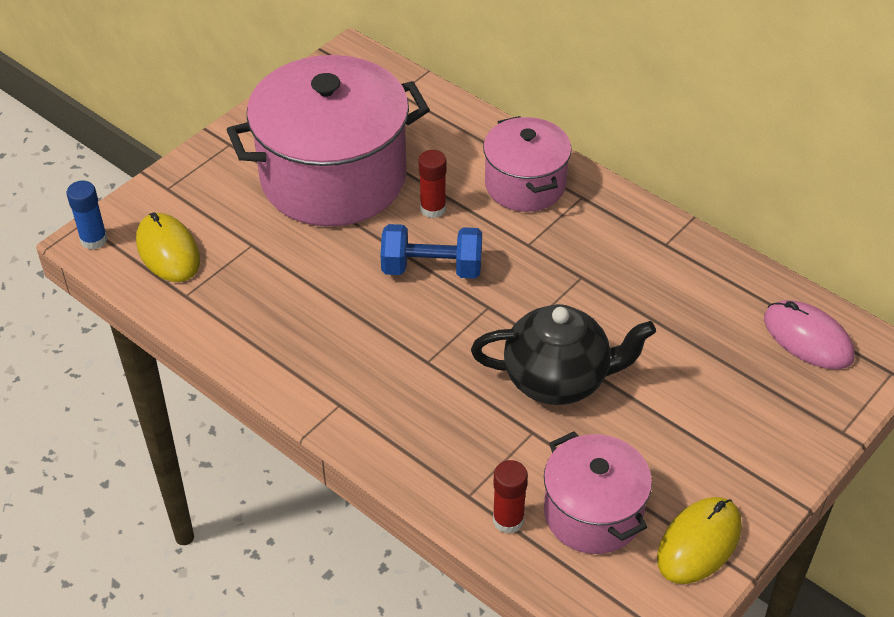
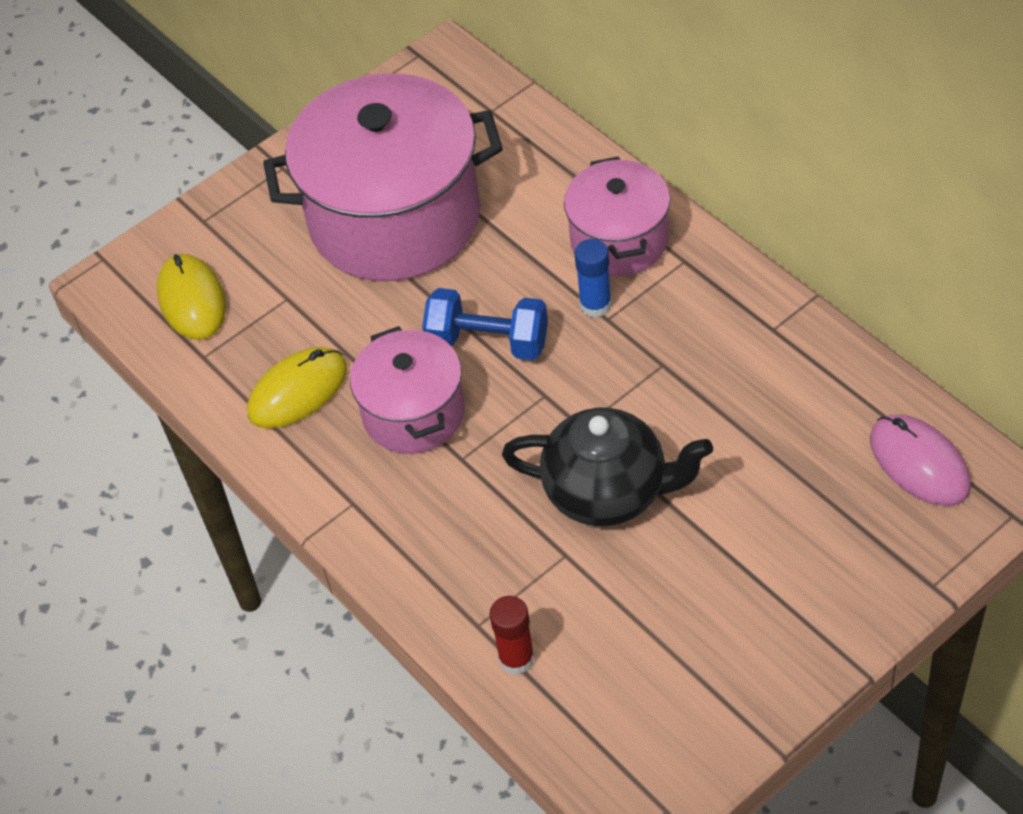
camera: 15 degrees right, 5 degrees up
blue glue stick [66,181,108,250] -> blue glue stick moved to [575,239,612,318]
red glue stick [418,150,446,218] -> none
pink pot [544,431,652,554] -> pink pot moved to [350,326,465,454]
yellow mouse [657,497,742,584] -> yellow mouse moved to [247,347,347,429]

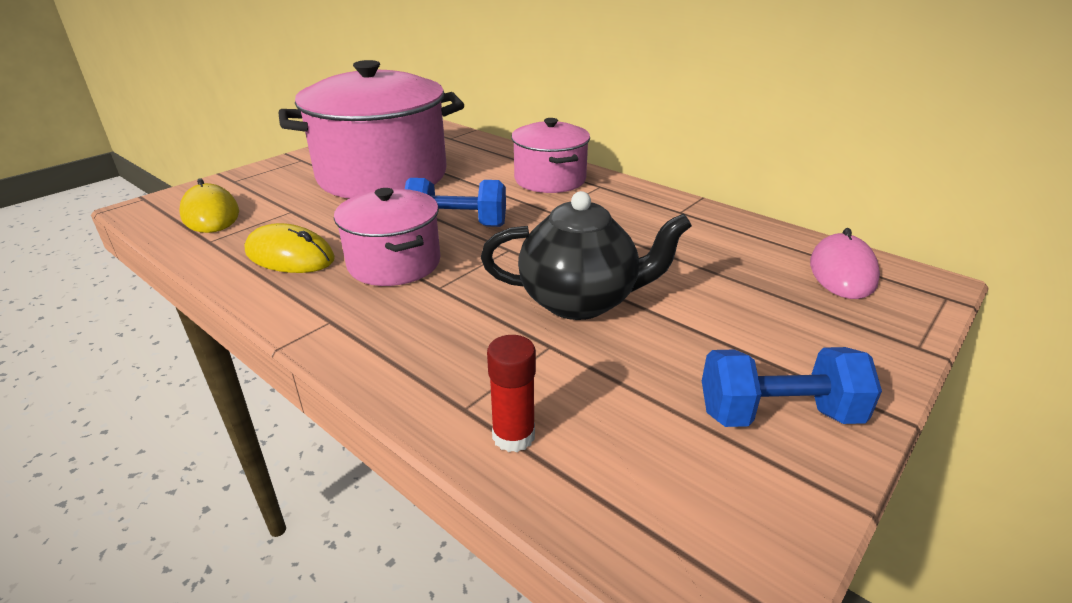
camera: 15 degrees left, 20 degrees down
yellow mouse [247,347,347,429] -> yellow mouse turned 75 degrees clockwise [244,223,335,273]
blue glue stick [575,239,612,318] -> none
pink mouse [870,414,971,506] -> pink mouse turned 60 degrees clockwise [810,228,880,299]
none -> blue dumbbell [702,347,882,427]

